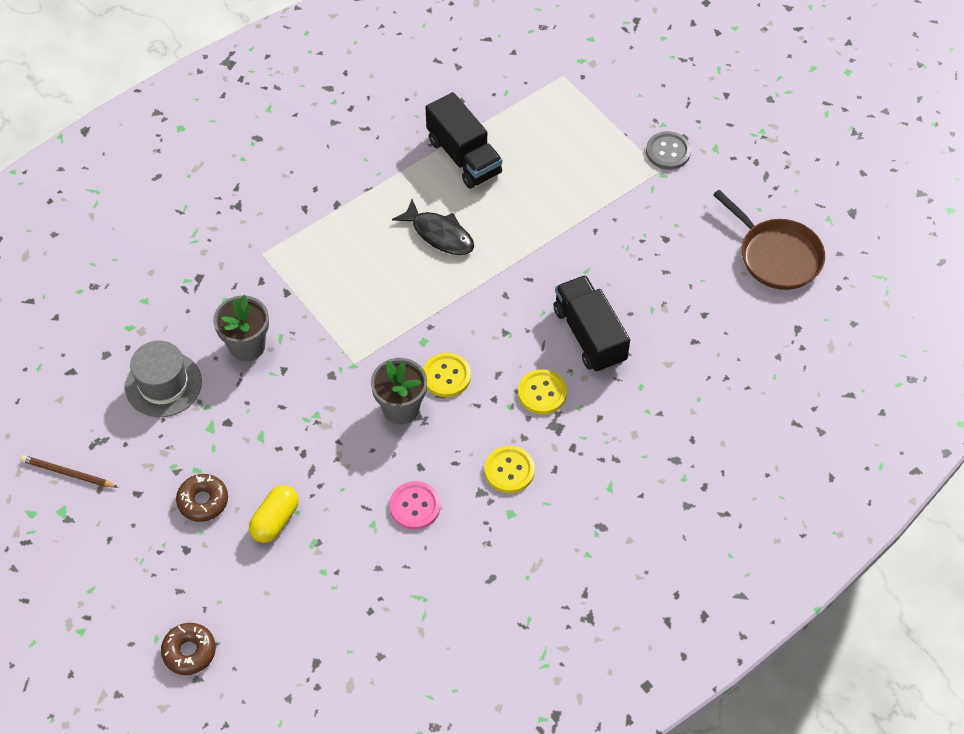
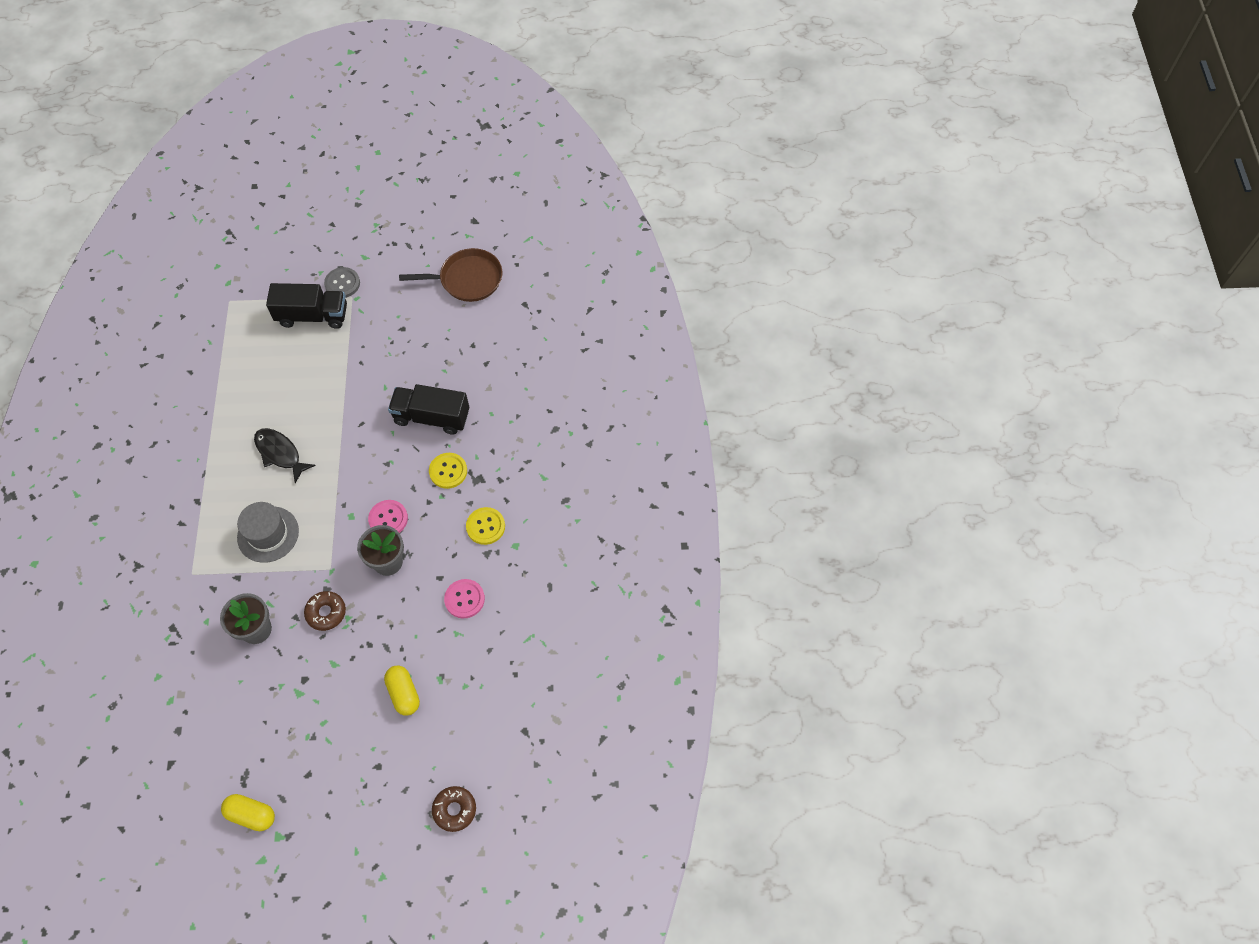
camera: 55 degrees left, 5 degrees up
brown pencil [20,455,118,488] -> yellow capsule [221,794,275,831]
grey hat [125,340,202,417] -> grey hat moved to [237,502,299,563]
brown donut [176,474,228,522] -> brown donut moved to [304,591,346,631]
black fish [392,199,474,255] -> black fish turned 120 degrees counterclockwise [254,428,316,483]
yellow button [423,353,471,397] -> pink button [368,500,408,533]
black truck [426,92,502,189] -> black truck moved to [266,283,347,329]

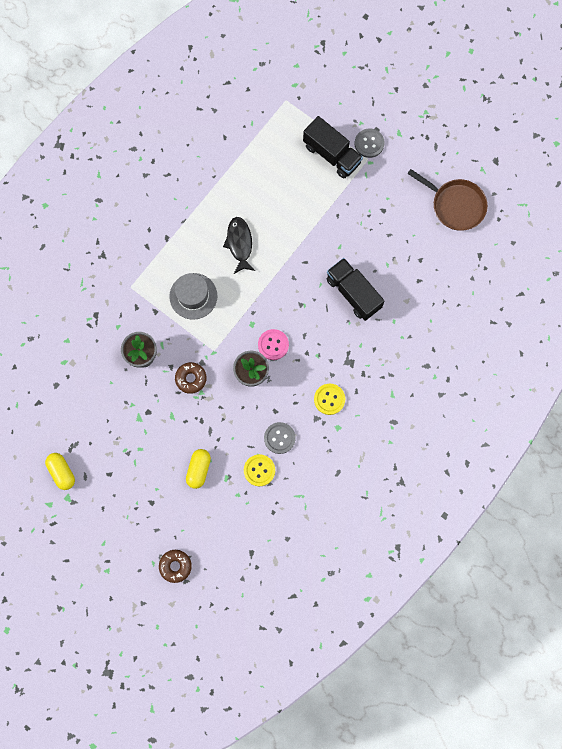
camera: 40 degrees right, 15 degrees up
yellow button [429,453,467,489] -> yellow button moved to [244,454,275,486]
pink button [444,579,485,618] -> grey button [264,422,296,454]

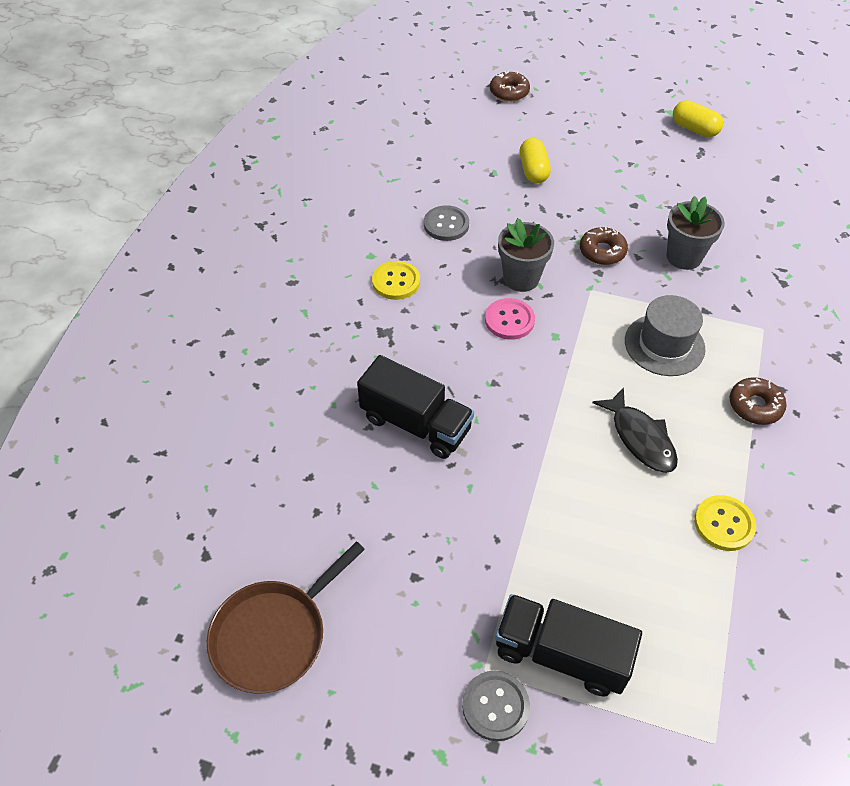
camera: 160 degrees right, 25 degrees down
yellow button [244,454,275,486] -> yellow button moved to [694,495,756,551]
brown pan [407,169,488,231] -> brown pan turned 60 degrees counterclockwise [207,541,365,694]
none -> brown donut [729,377,787,425]

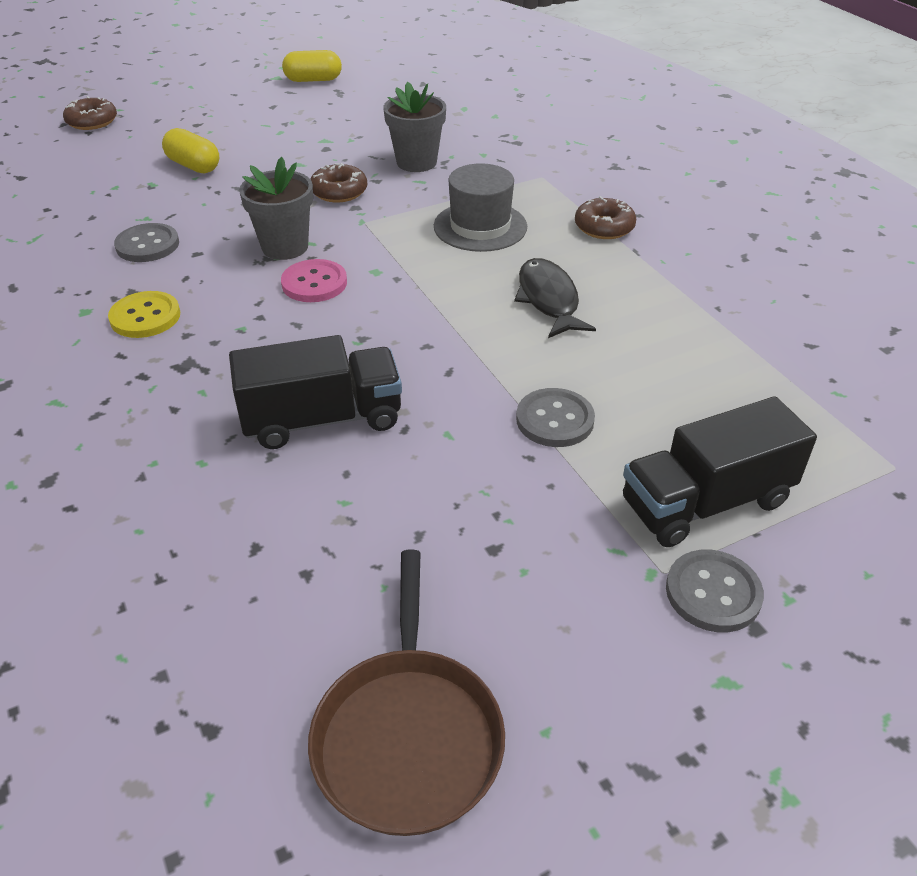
camera: 45 degrees left, 10 degrees down
black fish [592,387,678,473] -> black fish turned 120 degrees counterclockwise [514,258,596,338]
yellow button [694,495,756,551] -> none
none -> grey button [516,388,595,447]

